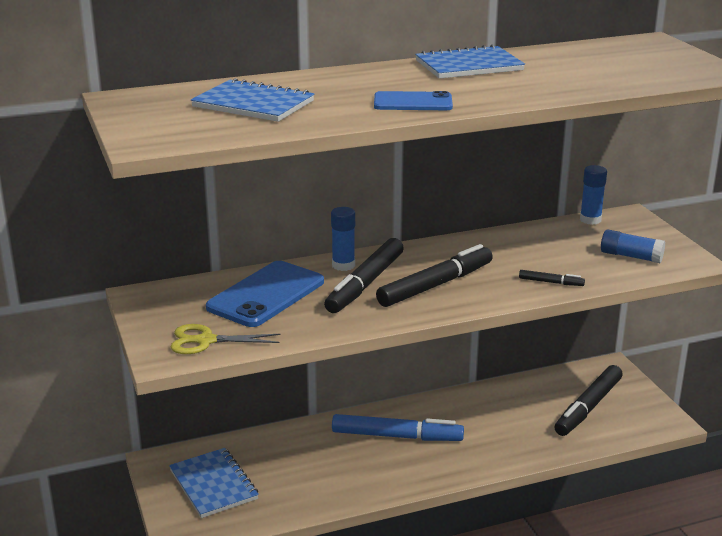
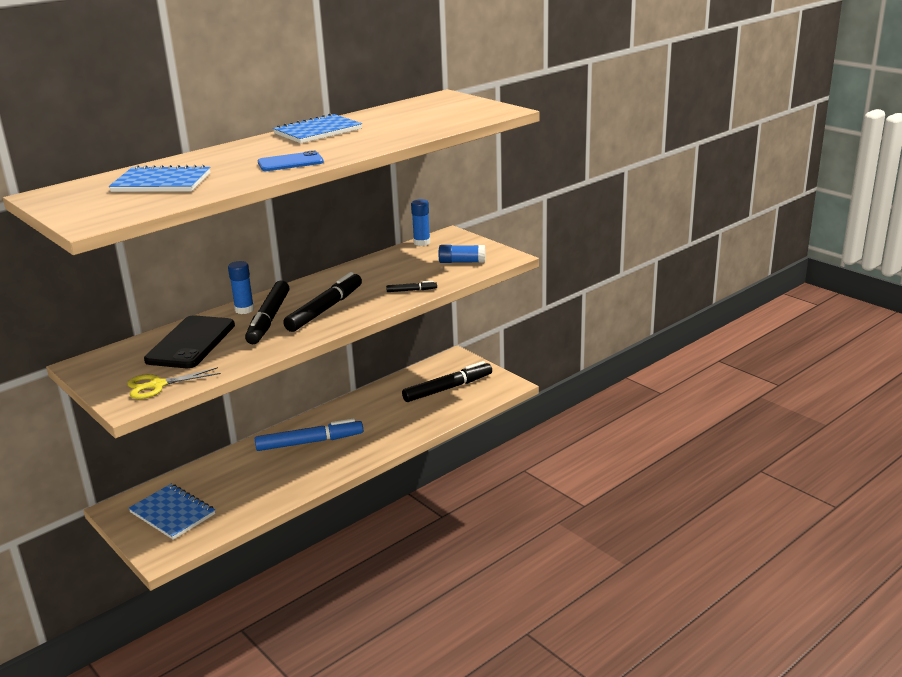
camera: 20 degrees left, 0 degrees up
blue phone [206,261,324,327] -> black phone [144,315,235,368]
black marker [554,365,623,436] -> black marker turned 135 degrees counterclockwise [402,361,492,402]

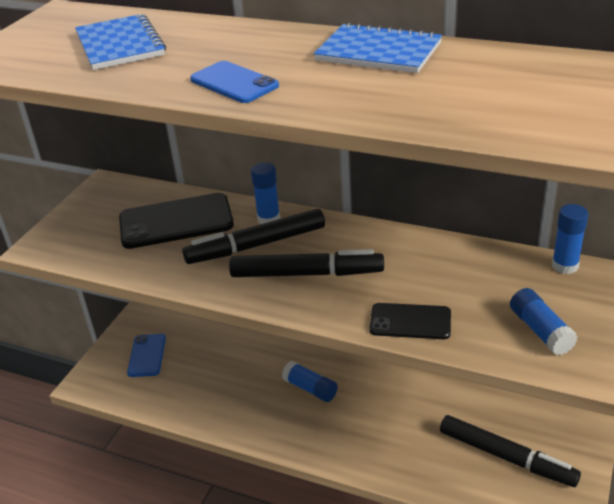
camera: 65 degrees right, 10 degrees up
yellow scissors [127,367,221,399] -> none
blue notebook [128,484,215,540] -> blue phone [127,334,166,377]
blue marker [255,418,363,451] -> blue glue stick [282,361,338,402]
black marker [386,281,437,292] -> black phone [370,303,451,339]

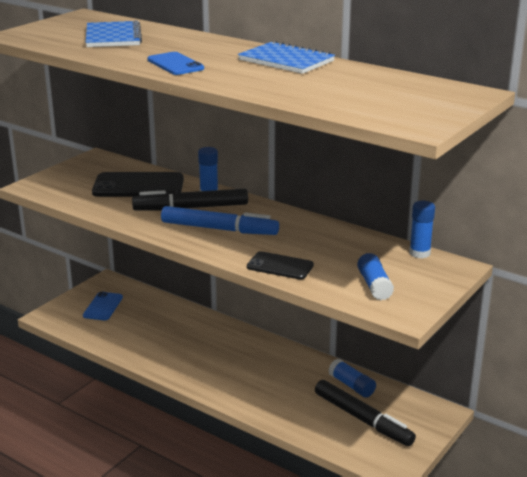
camera: 10 degrees right, 10 degrees down
black marker [229,249,384,277] -> blue marker [161,206,279,235]
blue glue stick [282,361,338,402] -> blue glue stick moved to [328,359,376,398]

